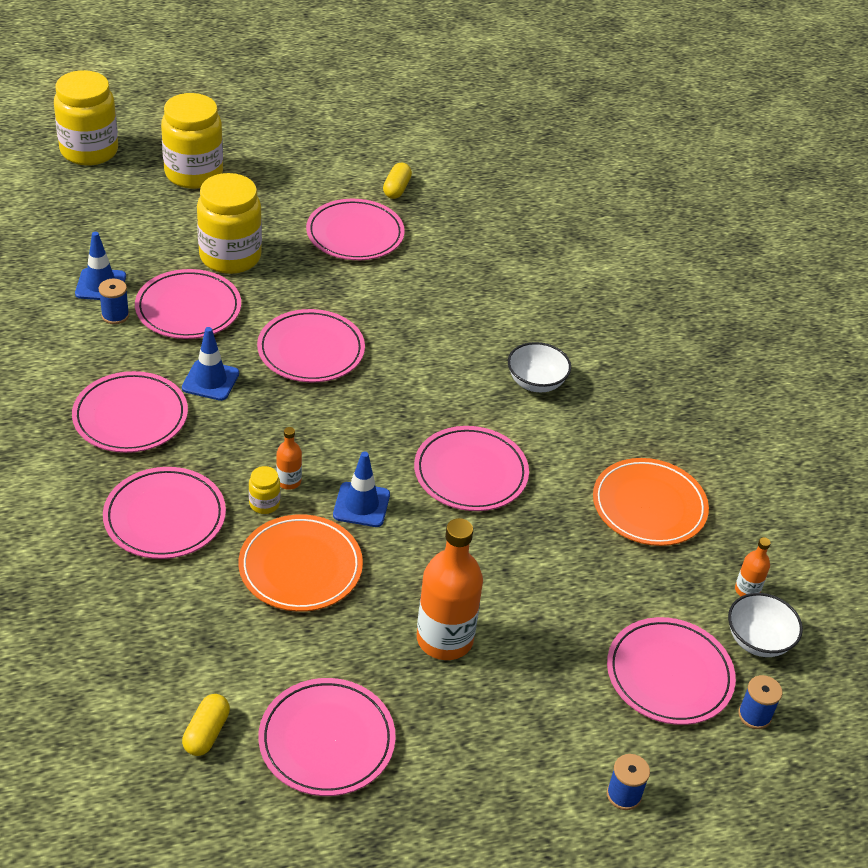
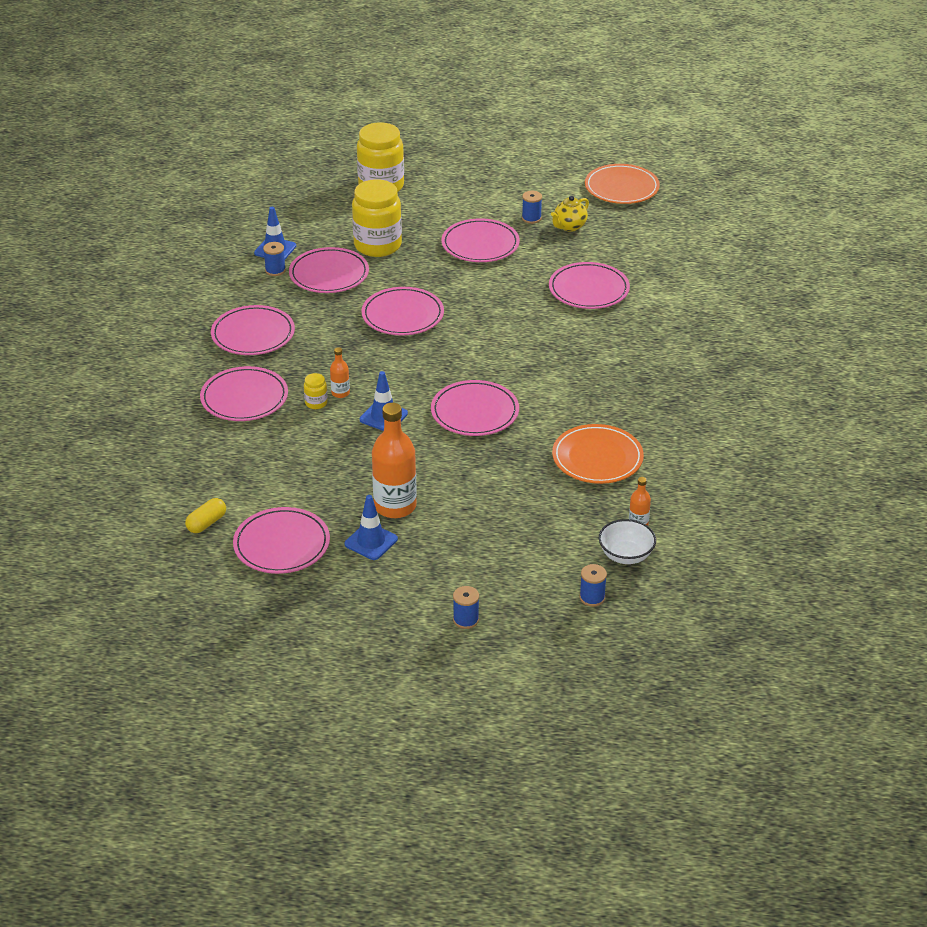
camera: 25 degrees right, 5 degrees down
yellow jar [54,70,118,166] -> none
blue traffic cone [182,327,239,401] -> blue traffic cone moved to [344,495,398,560]
orange plate [238,514,363,612] -> orange plate moved to [585,164,660,204]
yellow capsule [383,162,412,199] -> blue spool [522,191,542,224]
white bowl [508,342,571,392] -> none
pink plate [607,617,736,725] -> pink plate moved to [549,262,630,309]
none -> yellow teapot [551,196,589,232]

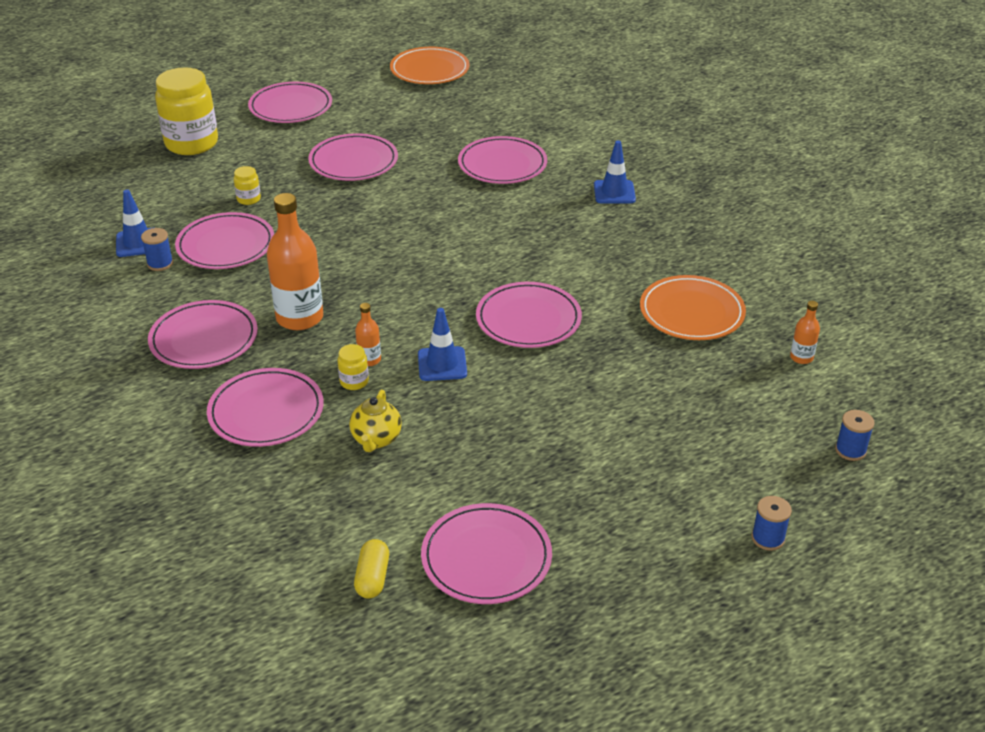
camera: 35 degrees left, 0 degrees up
blue traffic cone [344,495,398,560] -> blue traffic cone moved to [594,140,636,204]
yellow jar [352,179,402,257] -> yellow jar [234,166,261,205], size x0.42
pink plate [362,287,444,336] -> pink plate moved to [248,82,332,123]
orange bottle [372,403,417,518] -> orange bottle moved to [267,193,323,330]
blue spool [522,191,542,224] -> none
yellow teapot [551,196,589,232] -> yellow teapot moved to [349,390,402,452]
white bowl [599,519,656,564] -> none

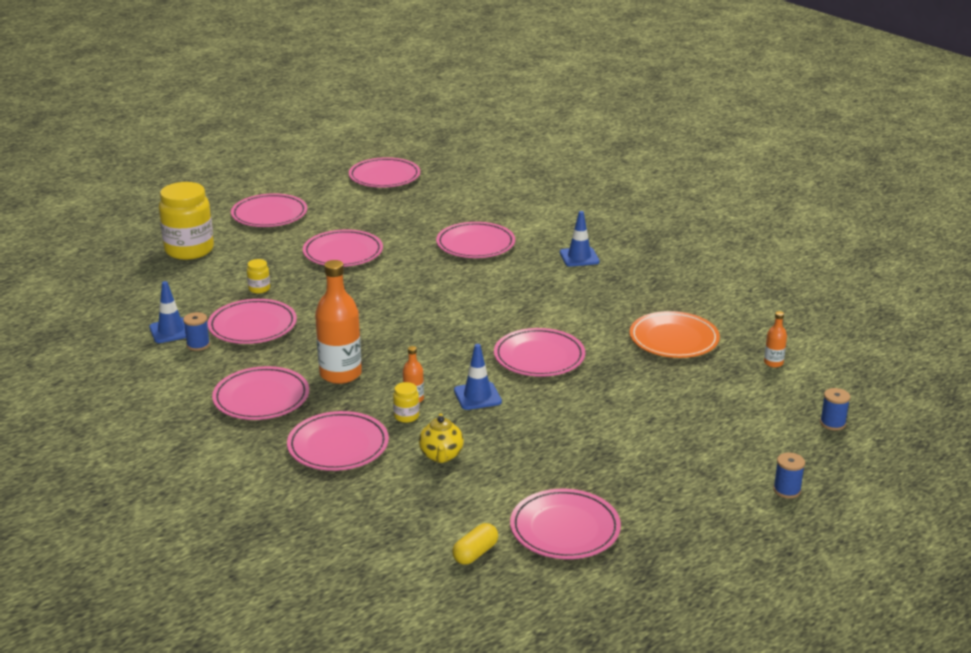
camera: 10 degrees left, 10 degrees down
yellow capsule [354,539,389,599] -> yellow capsule turned 45 degrees clockwise [452,523,498,565]
orange plate [390,47,469,84] -> pink plate [349,157,420,188]

